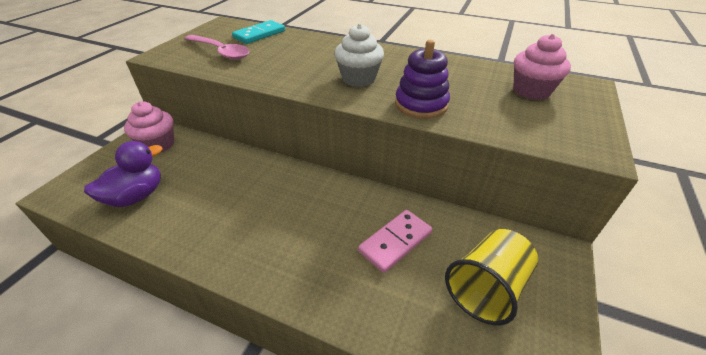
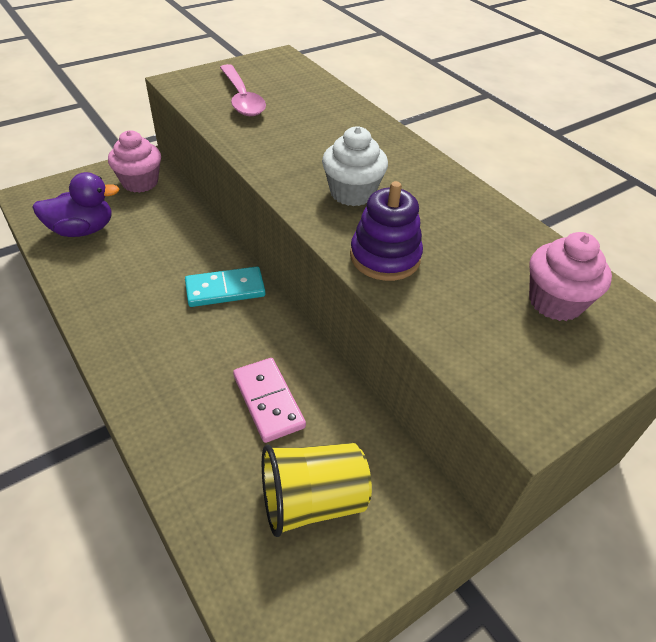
camera: 30 degrees right, 5 degrees up
turquoise domino [232,20,285,44] -> turquoise domino moved to [185,266,265,307]
pink domino [358,210,432,273] -> pink domino turned 75 degrees clockwise [233,358,306,443]

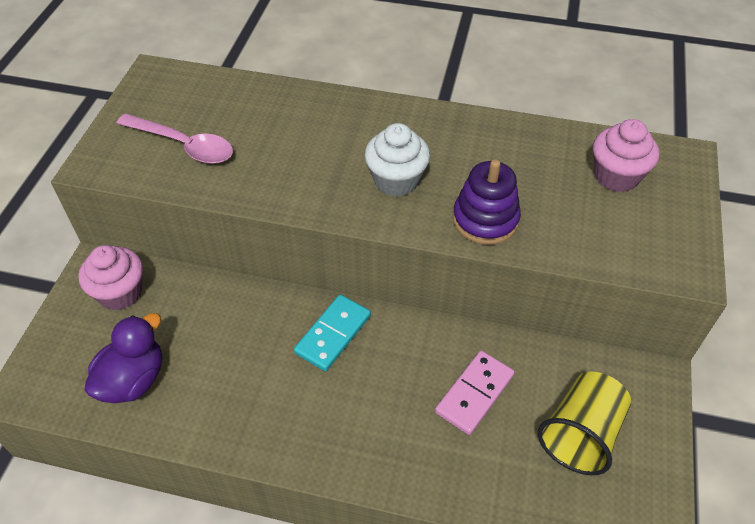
camera: 40 degrees left, 5 degrees up
pink domino [233,358,306,443] -> pink domino turned 75 degrees counterclockwise [435,351,515,435]

